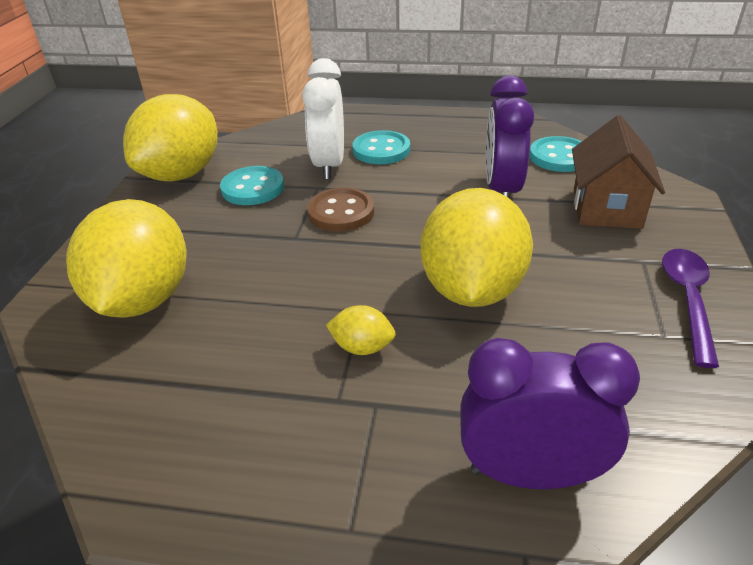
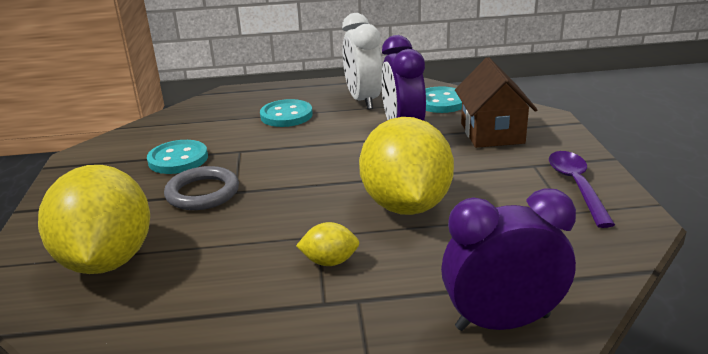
camera: 15 degrees left, 10 degrees down
yellow lemon [123,94,218,181] -> none
white clock [302,58,344,180] -> white clock moved to [342,13,382,110]
brown button [307,188,374,232] -> none
none -> grey ring [164,166,239,210]

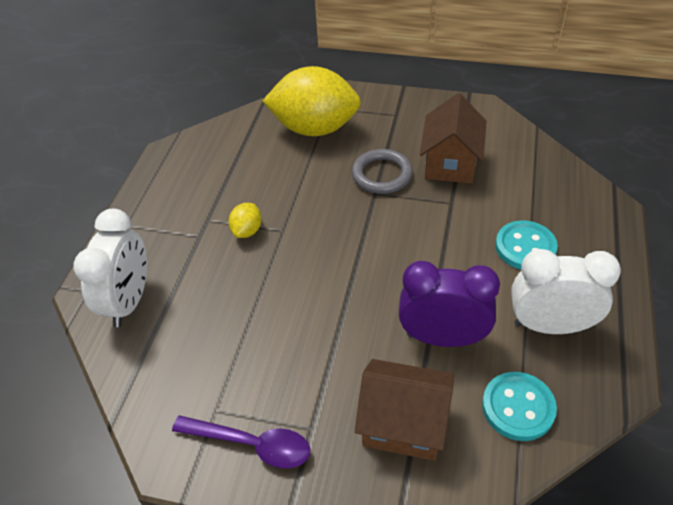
camera: 110 degrees right, 20 degrees up
turquoise button [147,140,208,174] -> brown house [420,93,486,184]
yellow lemon [359,117,454,215] -> none
purple clock [441,188,576,331] -> white clock [73,209,147,327]

